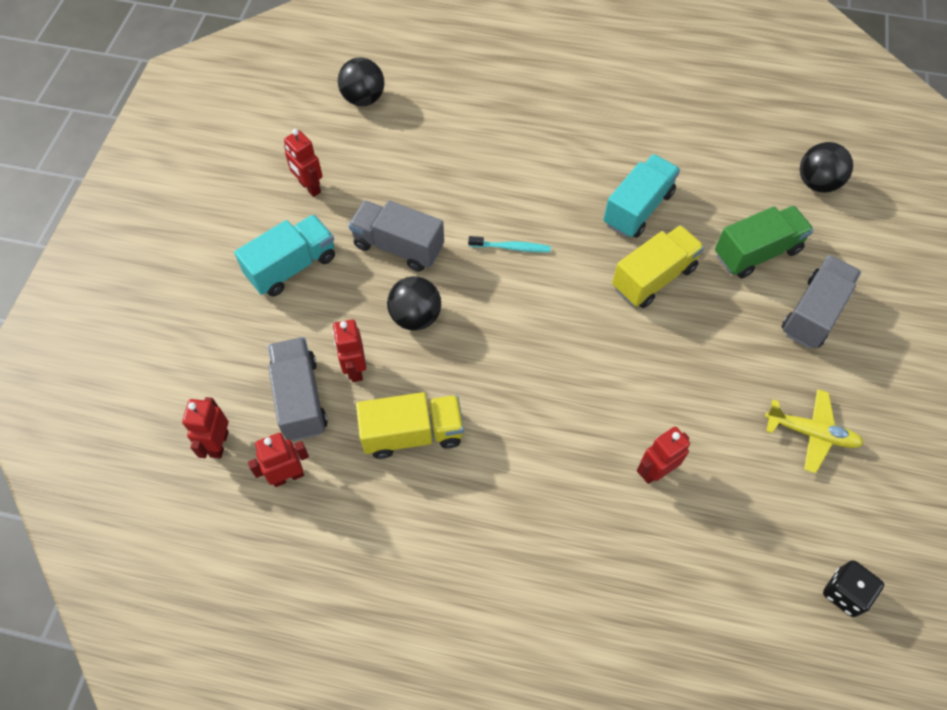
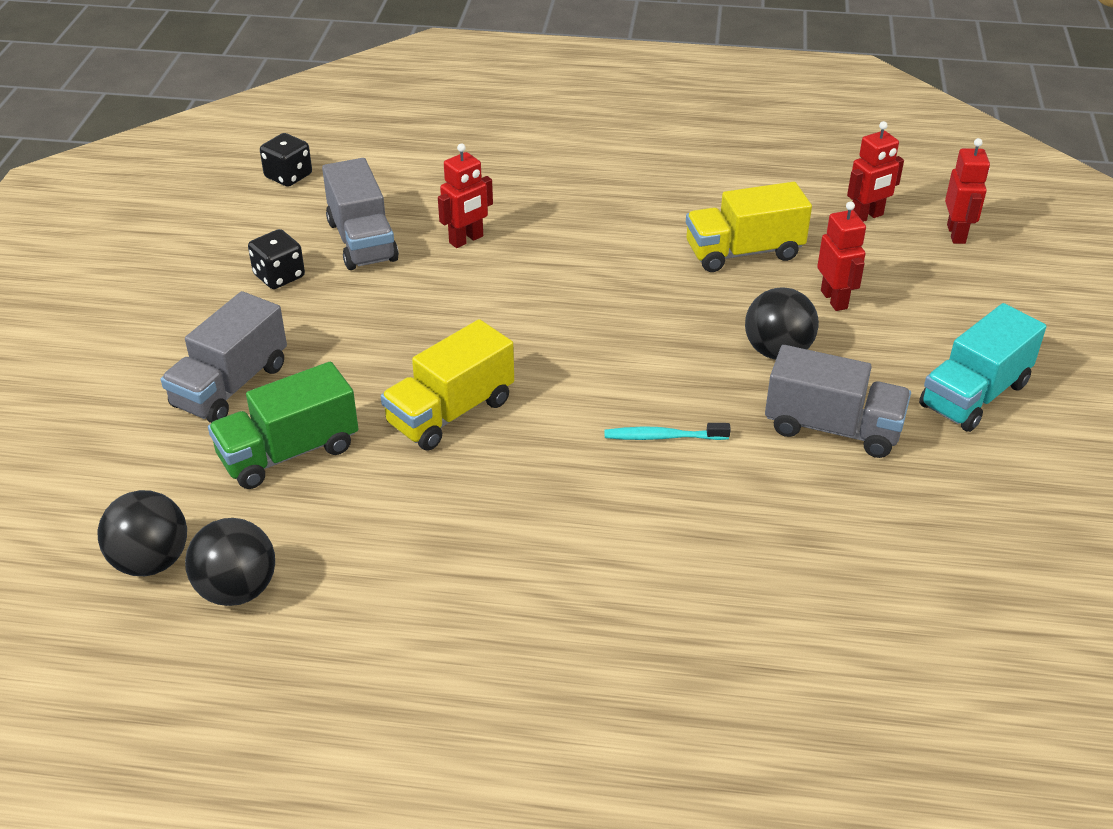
camera: 175 degrees right, 20 degrees down
grey truck [268,337,328,441] -> grey truck moved to [322,158,399,270]
red robot [284,129,323,197] -> none
black ball [338,57,385,106] -> black ball moved to [185,518,275,606]
turquoise truck [603,154,680,238] -> none
yellow plane [765,389,864,473] -> black dice [248,229,305,289]

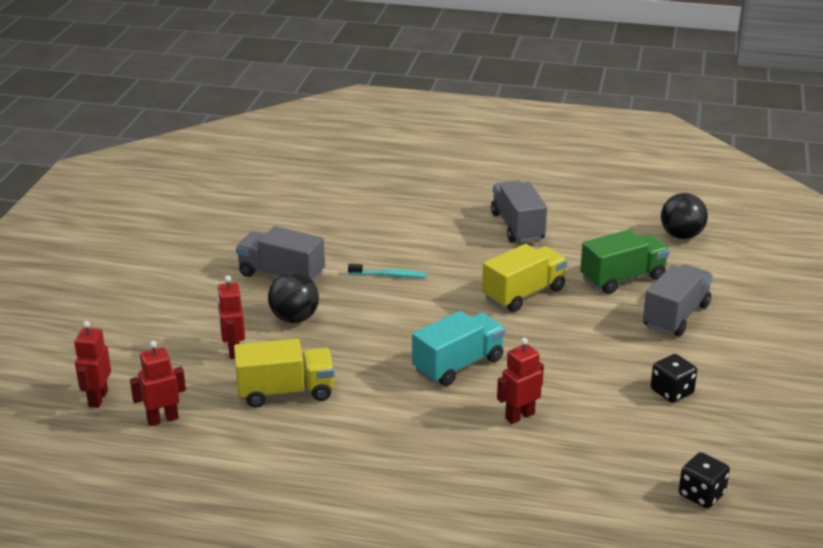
camera: 175 degrees left, 10 degrees down
black ball [185,518,275,606] -> none
grey truck [322,158,399,270] -> grey truck moved to [491,180,547,243]
turquoise truck [919,303,1046,432] -> turquoise truck moved to [412,311,505,386]

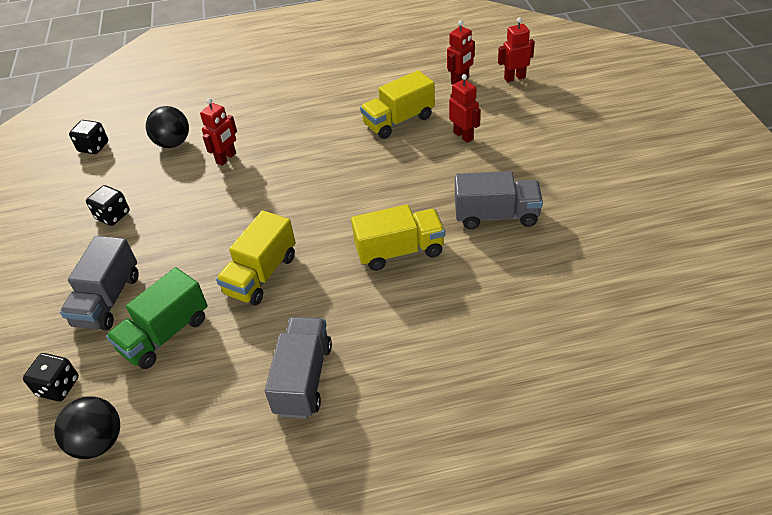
camera: 160 degrees right, 15 degrees up
red robot [74,321,111,408] -> red robot turned 90 degrees counterclockwise [498,18,535,82]
black ball [268,272,319,323] -> black ball moved to [146,106,189,148]
turquoise toothbrush [348,264,426,278] -> yellow truck [351,204,445,271]
turquoise truck [412,311,505,386] -> none
grey truck [491,180,547,243] -> grey truck turned 135 degrees counterclockwise [265,317,332,418]
none -> black dice [23,353,79,402]

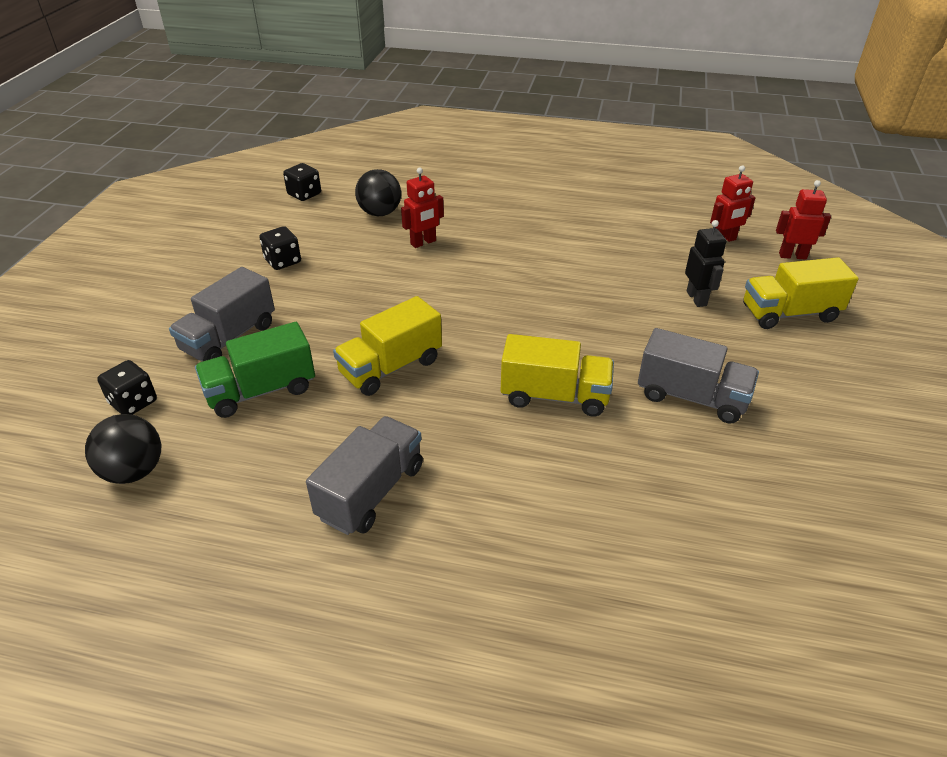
camera: 20 degrees right, 5 degrees down
yellow truck [360,70,435,139] -> yellow truck moved to [743,257,859,329]
red robot [449,74,481,143] -> black robot [685,220,727,307]

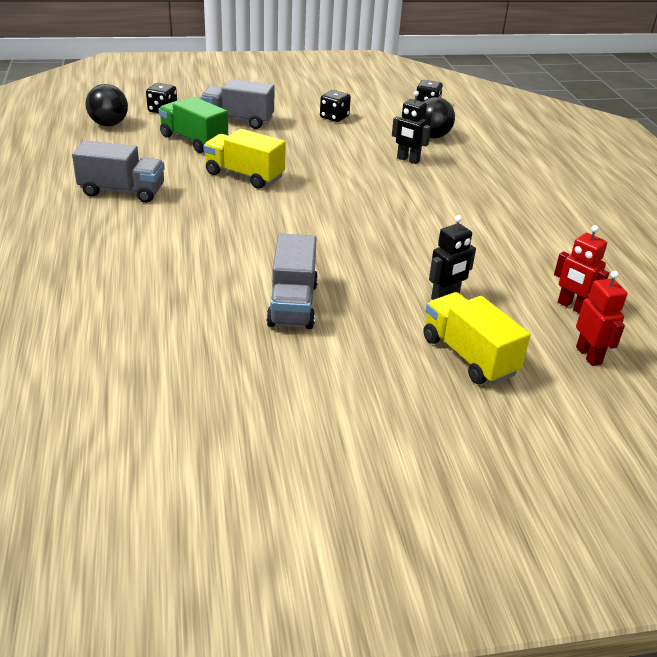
camera: 65 degrees right, 5 degrees down
red robot [401,168,444,248] -> black robot [392,91,431,164]
yellow truck [501,334,614,417] -> none

